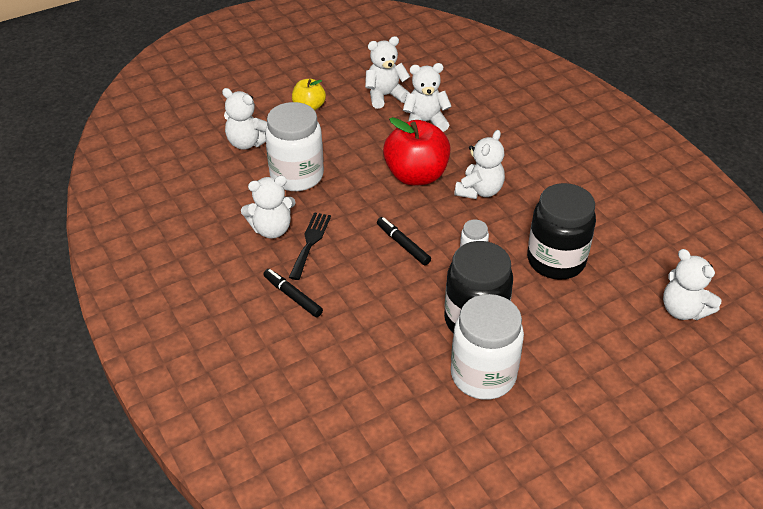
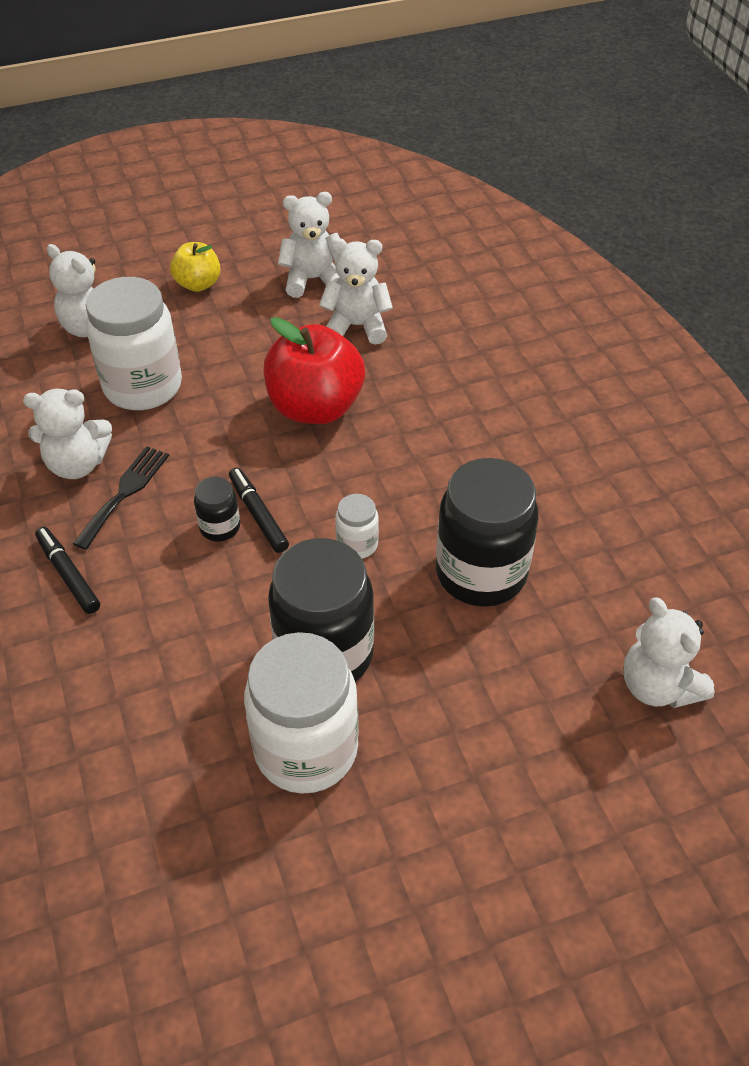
camera: 10 degrees right, 5 degrees up
white teddy bear [454,130,505,199] -> none
none -> black jar [194,477,240,541]

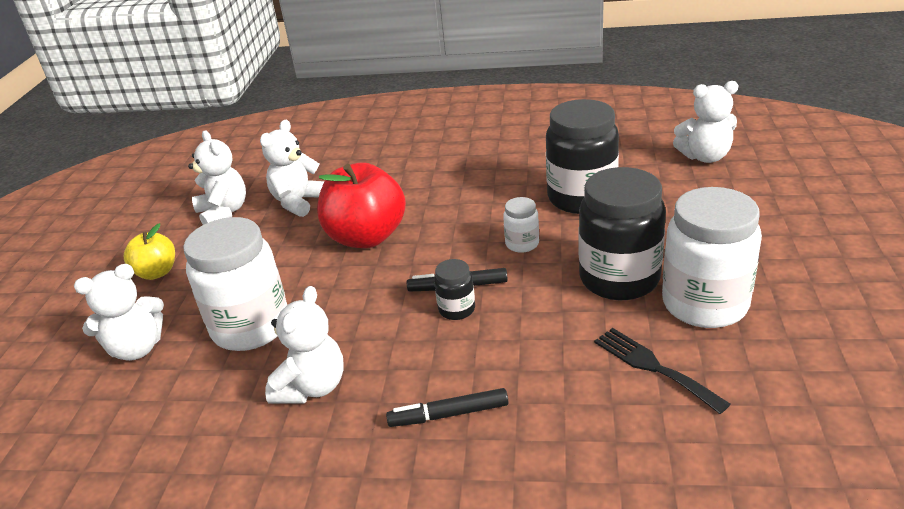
camera: 60 degrees left, 15 degrees down
black fork [73,446,169,550] -> black fork moved to [594,328,731,414]
white teddy bear [278,192,340,298] -> white teddy bear turned 135 degrees clockwise [188,131,246,225]

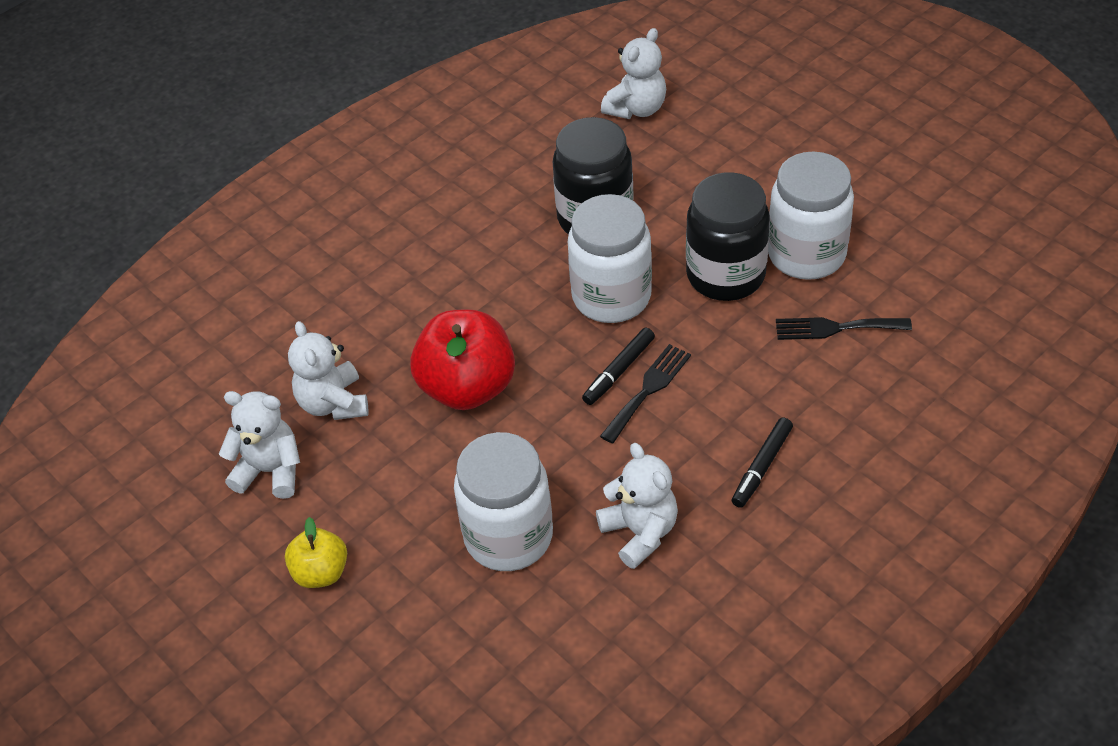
camera: 50 degrees left, 15 degrees up
white teddy bear [74,264,164,361] -> none
black jar [434,259,475,320] -> black fork [600,344,691,444]
white jar [503,197,539,253] -> white jar [568,194,652,323], size x2.16

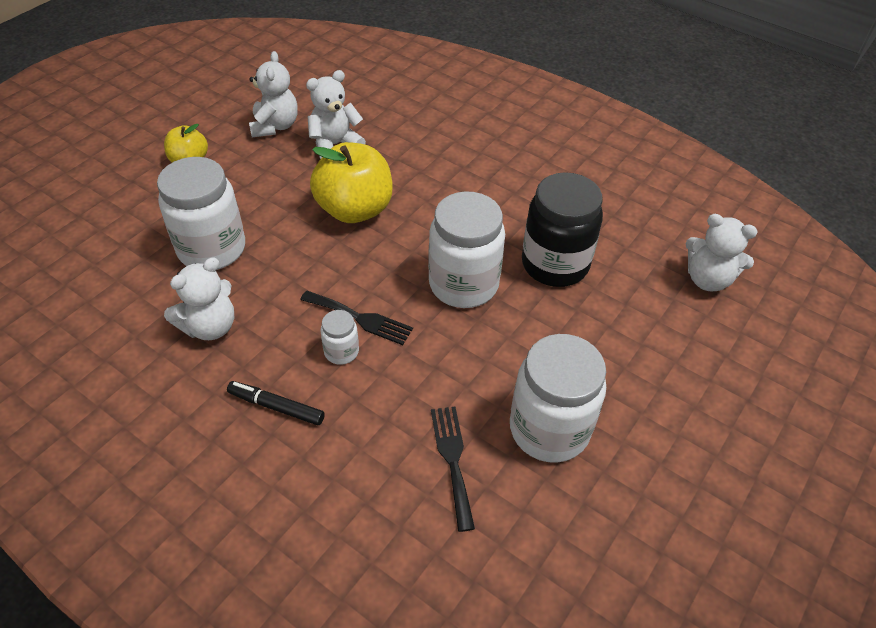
camera: 75 degrees right, 0 degrees up
red apple [410,310,515,410] -> yellow apple [310,142,393,223]
black marker [582,328,655,405] -> none
black jar [686,172,770,301] -> none
none -> white jar [320,310,359,365]

